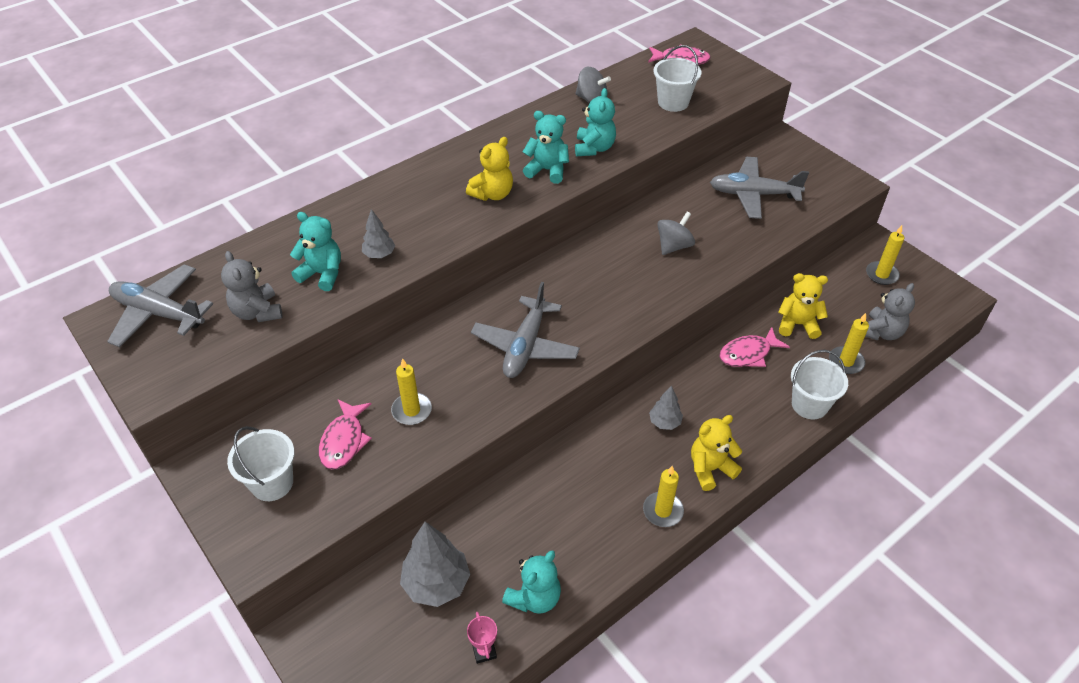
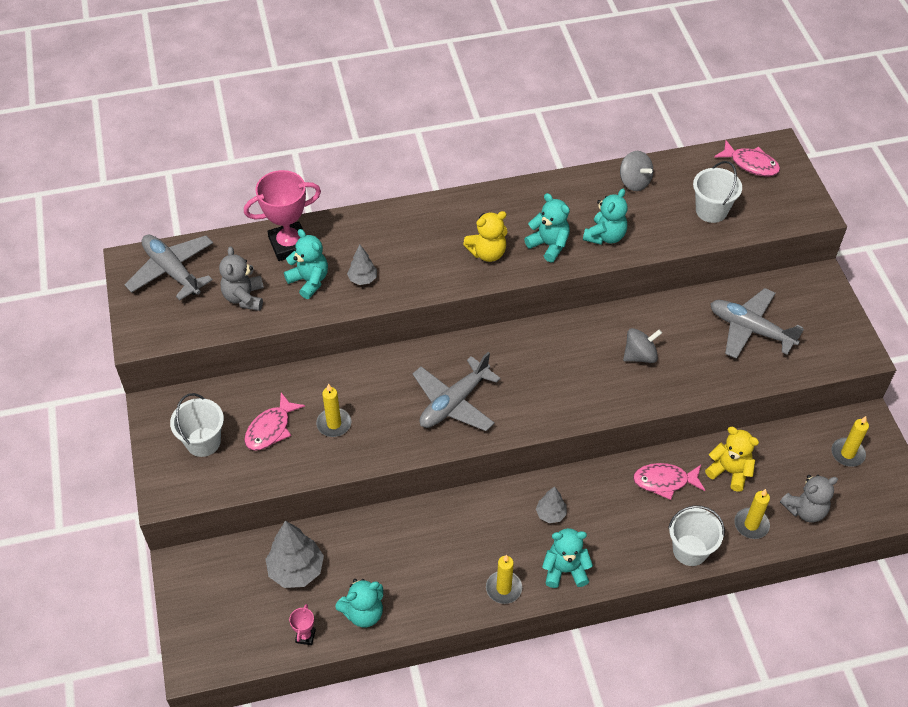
camera: 25 degrees right, 5 degrees up
yellow teddy bear [691,415,742,491] -> turquoise teddy bear [542,528,593,588]
none -> pink trophy [244,170,321,261]

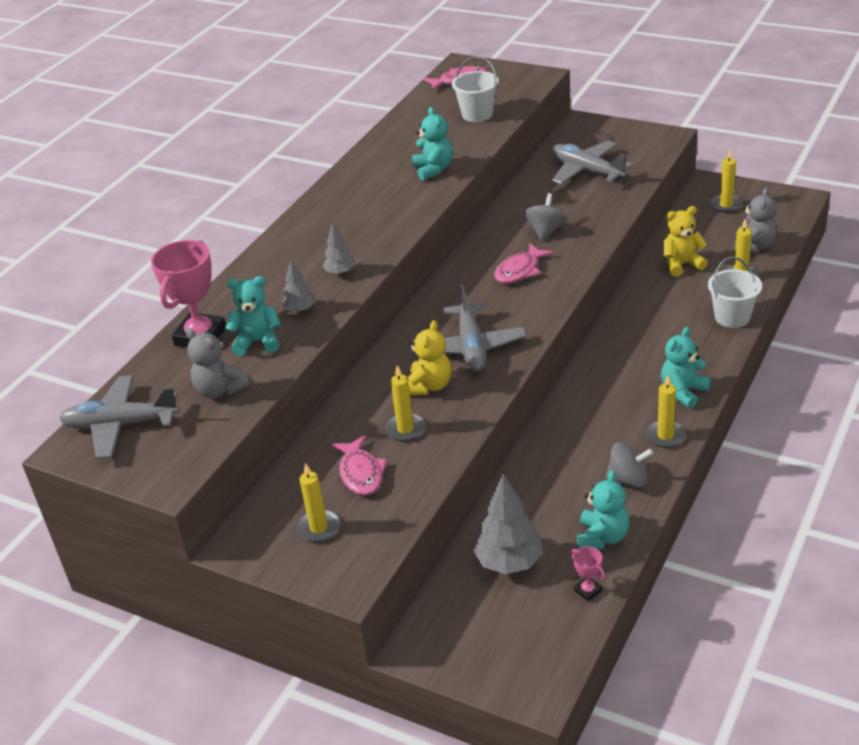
camera: 45 degrees left, 15 degrees down
white bucket [170,393,224,457] -> yellow candle [296,463,340,542]
yellow teddy bear [463,211,507,262] -> yellow teddy bear moved to [408,320,452,395]
turquoise teddy bear [524,193,570,262] -> none
grey tree [536,486,567,523] -> grey tree moved to [322,223,355,275]
grey spinning top [620,151,653,191] -> grey spinning top moved to [605,442,653,488]
pink fish [633,463,705,500] -> pink fish moved to [494,243,554,284]
grey plane [710,288,804,359] -> grey plane turned 60 degrees clockwise [551,141,633,184]

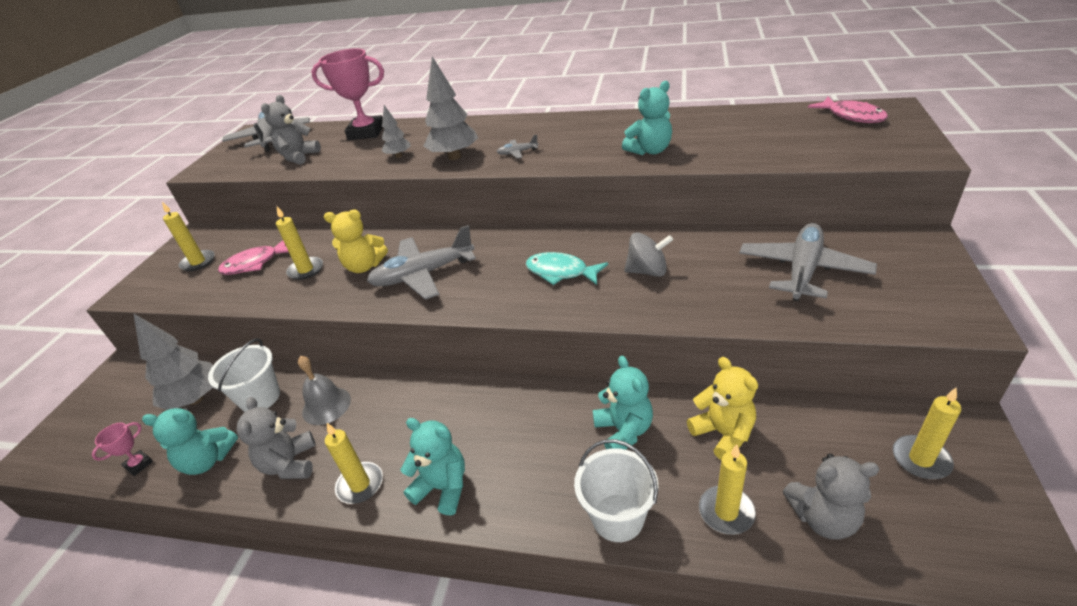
camera: 75 degrees right, 0 degrees up
turquoise teddy bear [225,276,281,356] -> turquoise teddy bear moved to [593,356,653,450]
grey tree [322,223,355,275] -> grey tree [424,56,478,160], size x1.80
white bucket [452,56,499,122] -> white bucket moved to [208,338,280,412]
pink fish [494,243,554,284] -> turquoise fish [526,252,608,285]
grey spinning top [605,442,653,488] -> grey teddy bear [237,397,316,479]
none -> grey bell [298,356,351,425]
none -> grey plane [497,135,539,159]

